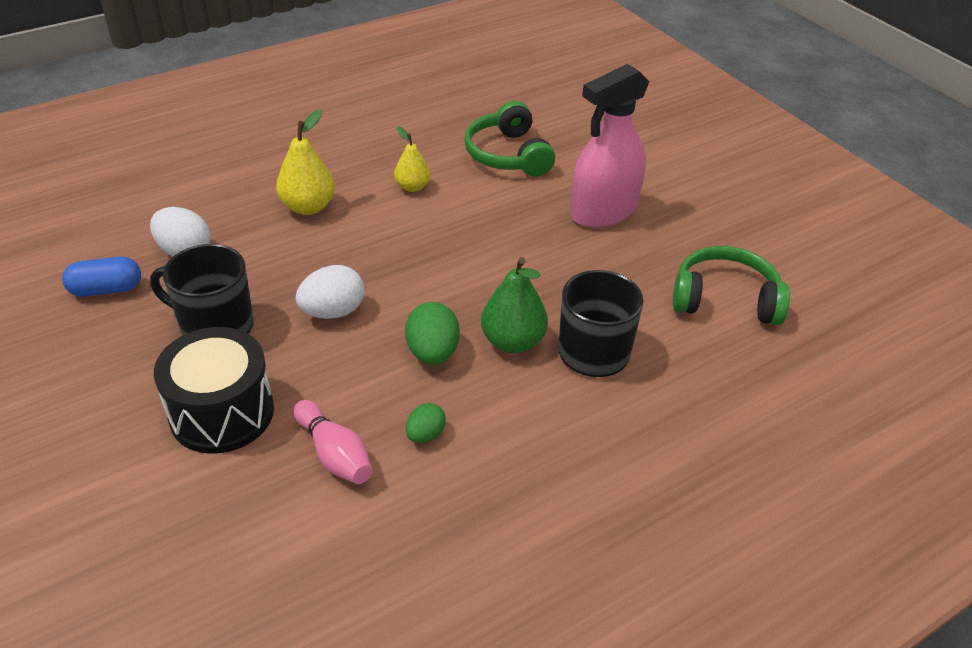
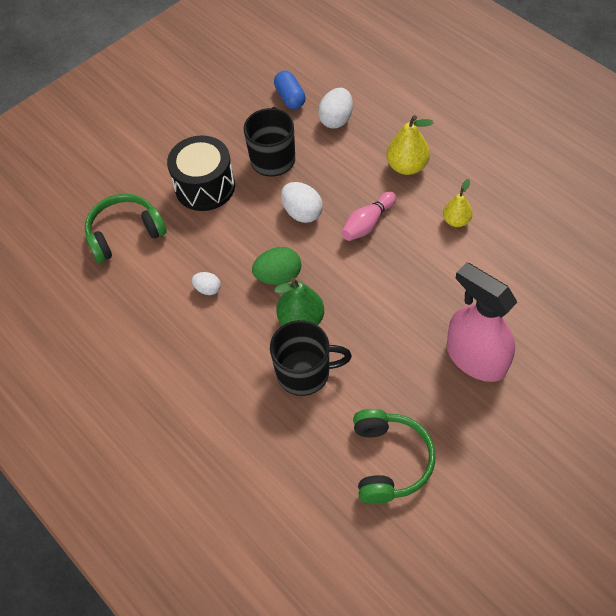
camera: 85 degrees right, 15 degrees up
pink bowling pin [294,400,373,484] -> pink bowling pin moved to [341,192,396,241]
green egg [406,403,446,443] -> white egg [192,272,221,295]
green headphones [464,101,555,177] -> green headphones moved to [85,194,167,263]

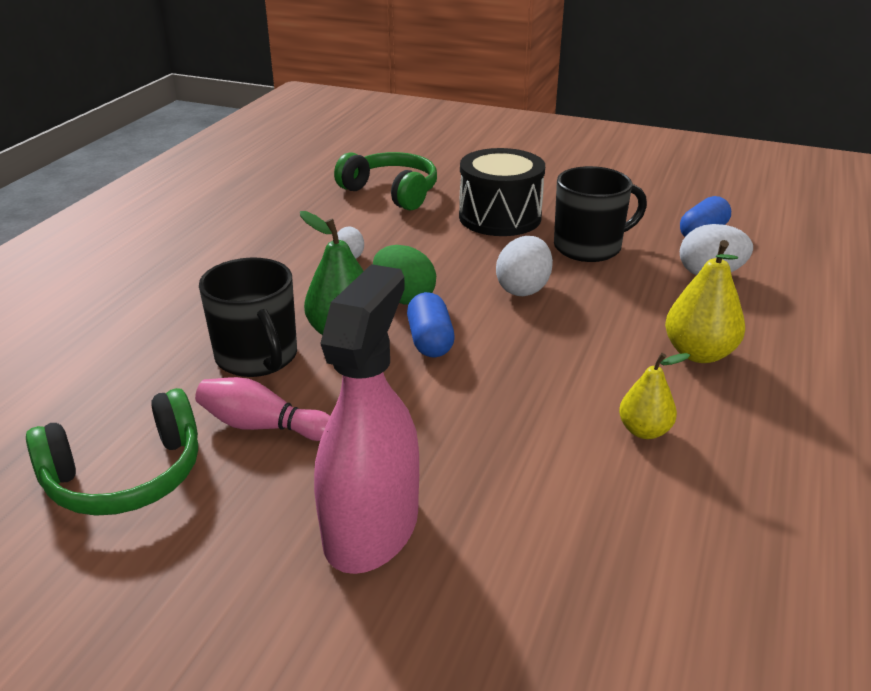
camera: 60 degrees right, 25 degrees down
pink bowling pin [341,192,396,241] -> pink bowling pin moved to [195,377,330,441]
none -> blue capsule [407,292,455,357]

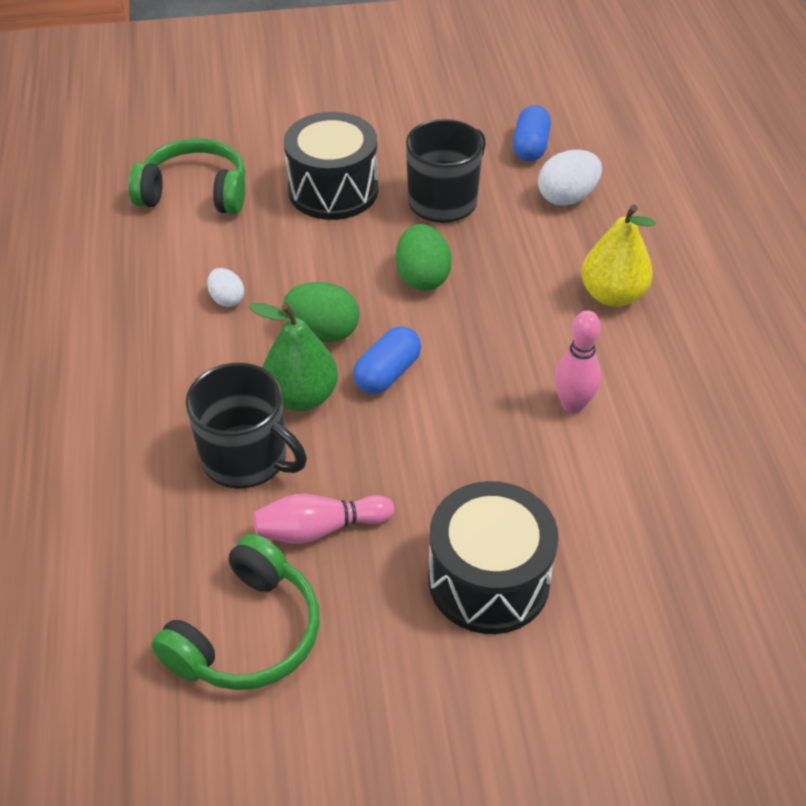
camera: 30 degrees left, 15 degrees up
pink spray bottle [314,264,419,574] -> black drum [428,481,559,634]
blue capsule [407,292,455,357] -> blue capsule turned 75 degrees clockwise [353,326,421,394]
white egg [496,236,553,296] -> green egg [396,224,452,291]
yellow pear [619,353,690,439] -> none
none -> pink bowling pin [554,310,601,413]

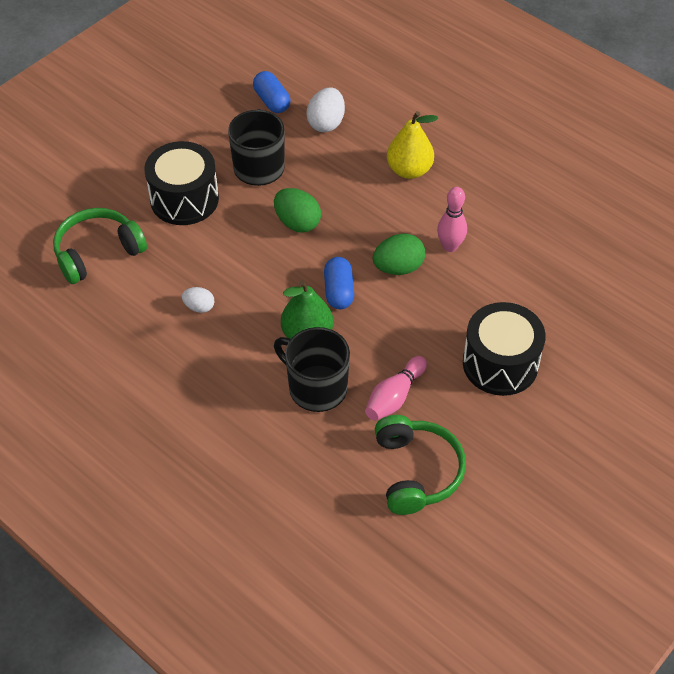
camera: 40 degrees left, 5 degrees up
black mug [186,363,307,488] -> black mug turned 135 degrees counterclockwise [274,327,350,412]
green egg [283,282,359,342] -> green egg moved to [373,233,425,275]

